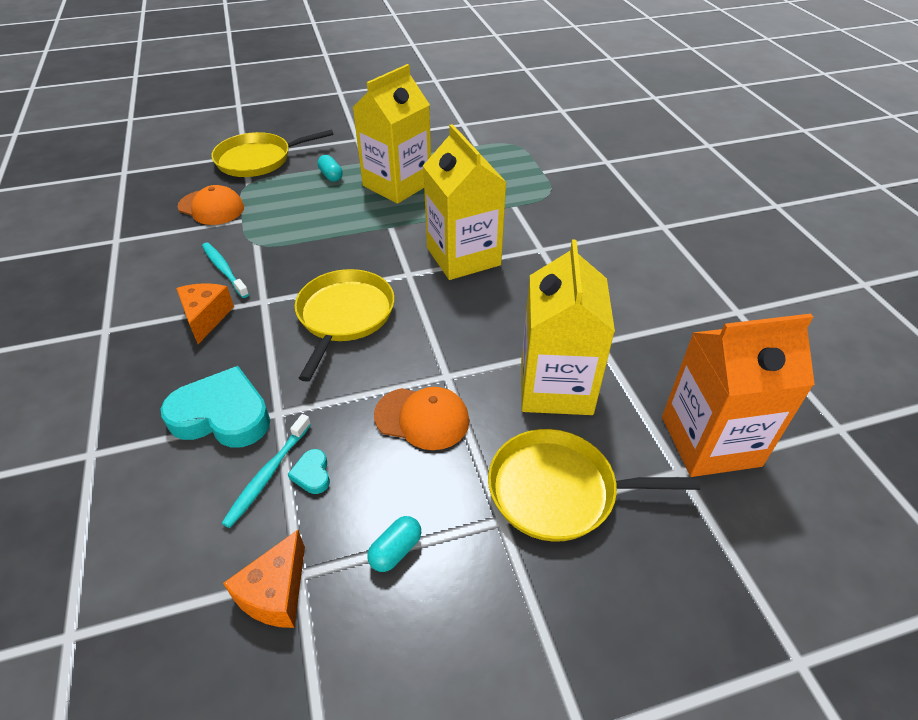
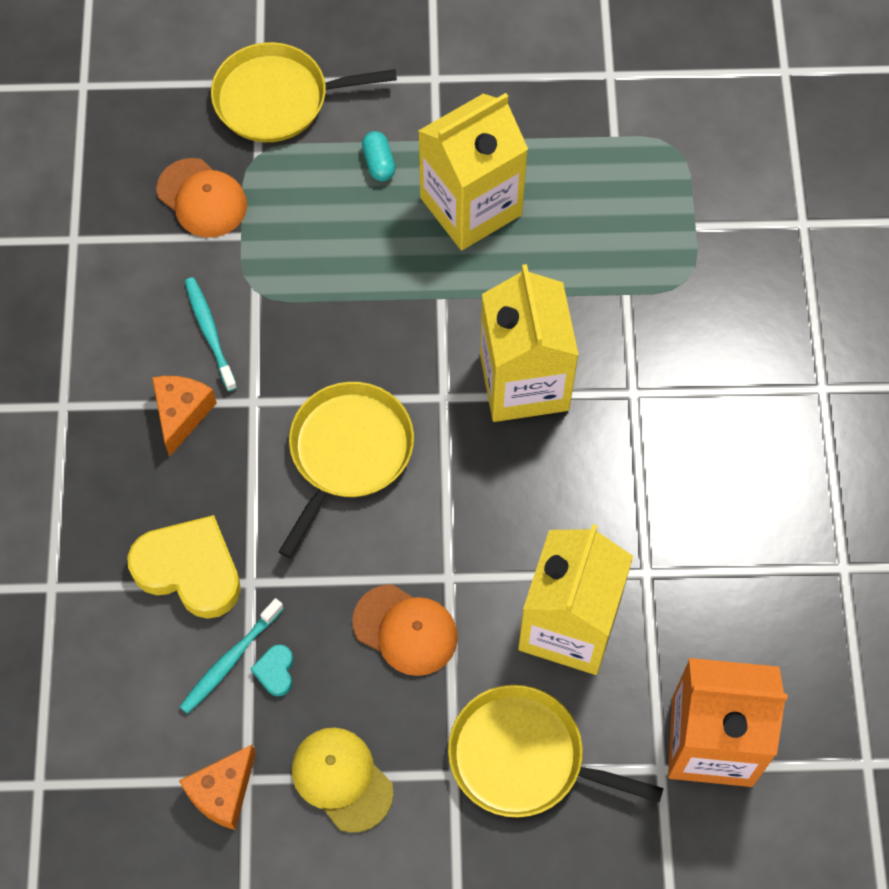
camera: 15 degrees right, 20 degrees up
turquoise heart [161,366,270,448] -> yellow heart [127,515,241,619]
turquoise capsule [367,516,421,572] -> yellow cap [292,728,394,833]

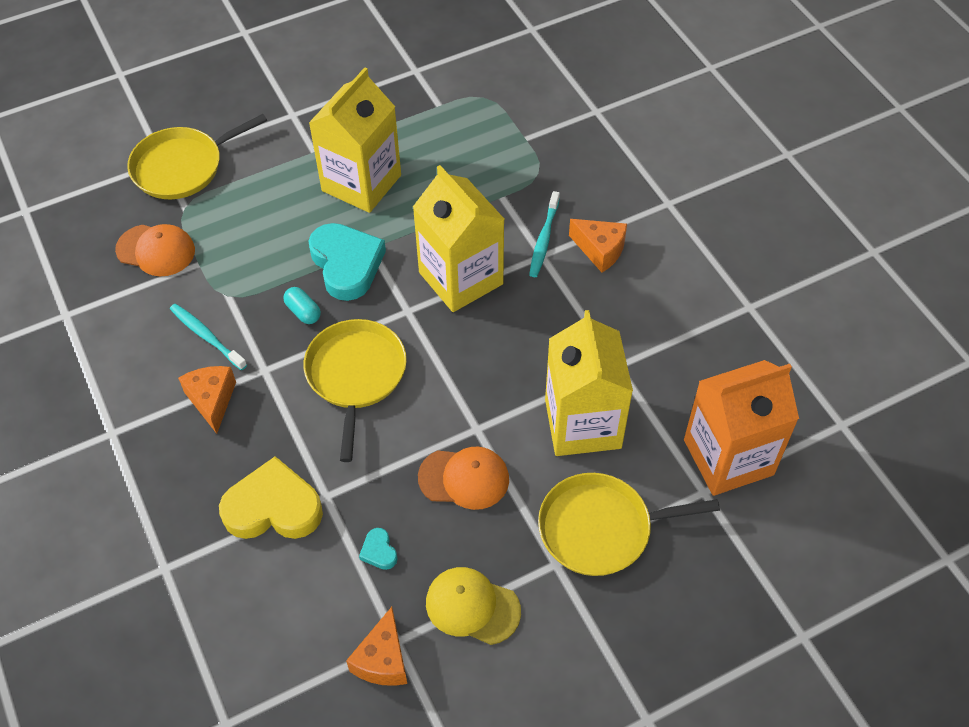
camera: 25 degrees left, 10 degrees down
turquoise toothbrush [180,598,284,714] -> turquoise toothbrush moved to [529,191,560,277]
turquoise capsule [362,131,396,181] -> turquoise capsule moved to [283,287,321,324]
none -> turquoise heart [309,223,386,301]
none -> orange cheese [569,219,627,273]

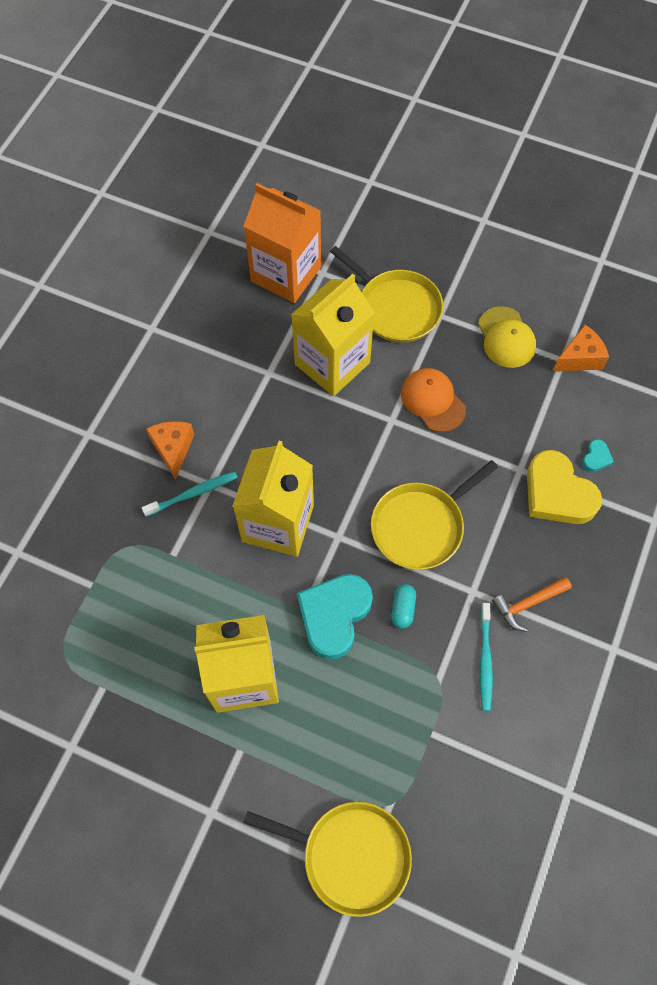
camera: 130 degrees left, 10 degrees up
orange cap [115,224,195,276] -> none
orange cheese [178,366,236,434] -> orange hammer [492,577,572,632]
turquoise heart [359,528,398,570] -> turquoise heart moved to [582,439,614,472]

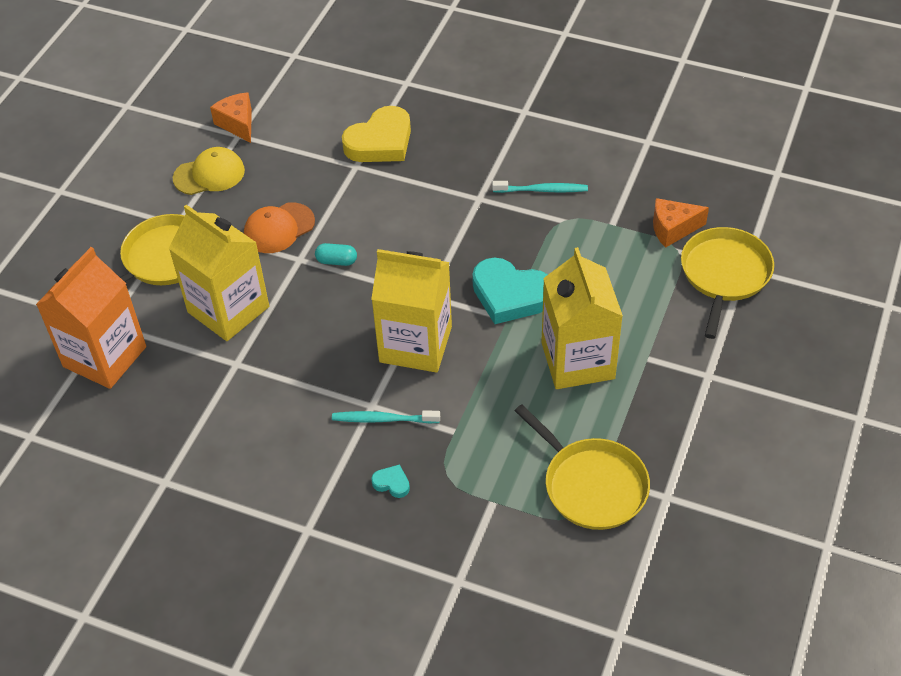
camera: 90 degrees left, 15 degrees down
turquoise toothbrush [142,471,238,516] -> turquoise toothbrush turned 60 degrees counterclockwise [332,410,440,424]
orange cheese [146,421,195,480] -> orange cheese moved to [653,198,709,248]
yellow pan [371,460,498,570] -> yellow pan moved to [515,404,650,530]
turquoise capsule [391,584,416,629] -> turquoise capsule moved to [315,243,357,266]
orange hammer [492,577,572,632] -> none
turquoise heart [582,439,614,472] -> turquoise heart moved to [371,464,410,498]

